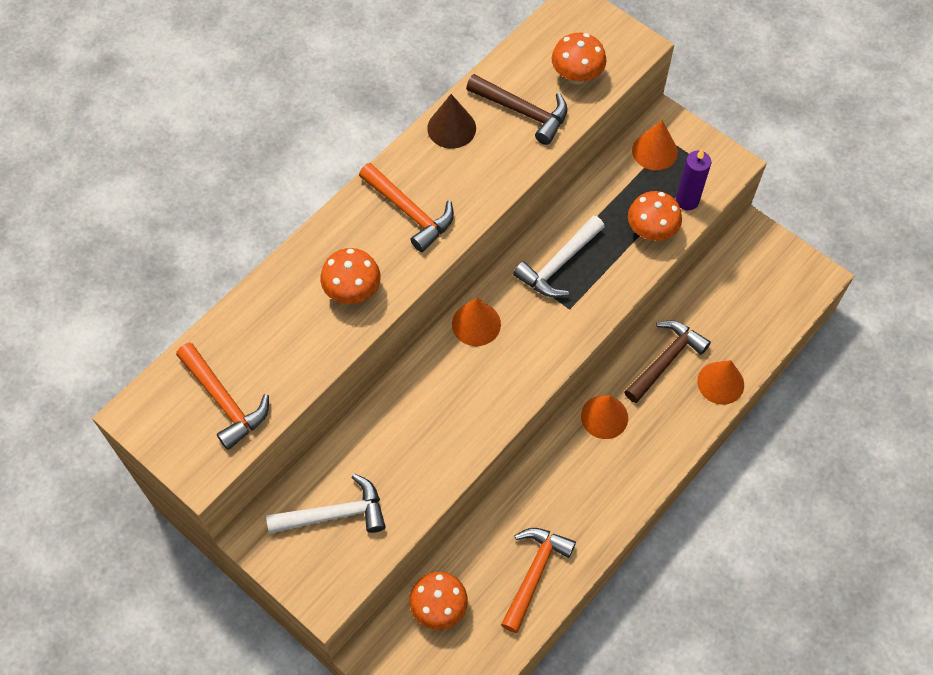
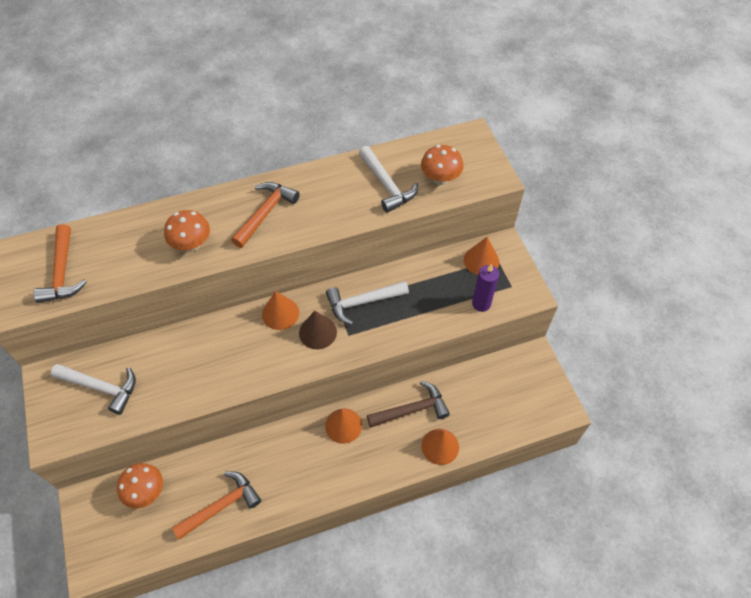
camera: 30 degrees right, 5 degrees down
orange hammer [359,163,454,252] -> orange hammer turned 135 degrees counterclockwise [231,182,300,248]
brown cone [427,94,476,149] -> brown cone moved to [299,311,337,349]
brown hammer [466,74,567,145] -> white hammer [359,146,418,213]
orange mushroom [628,191,682,241] -> none

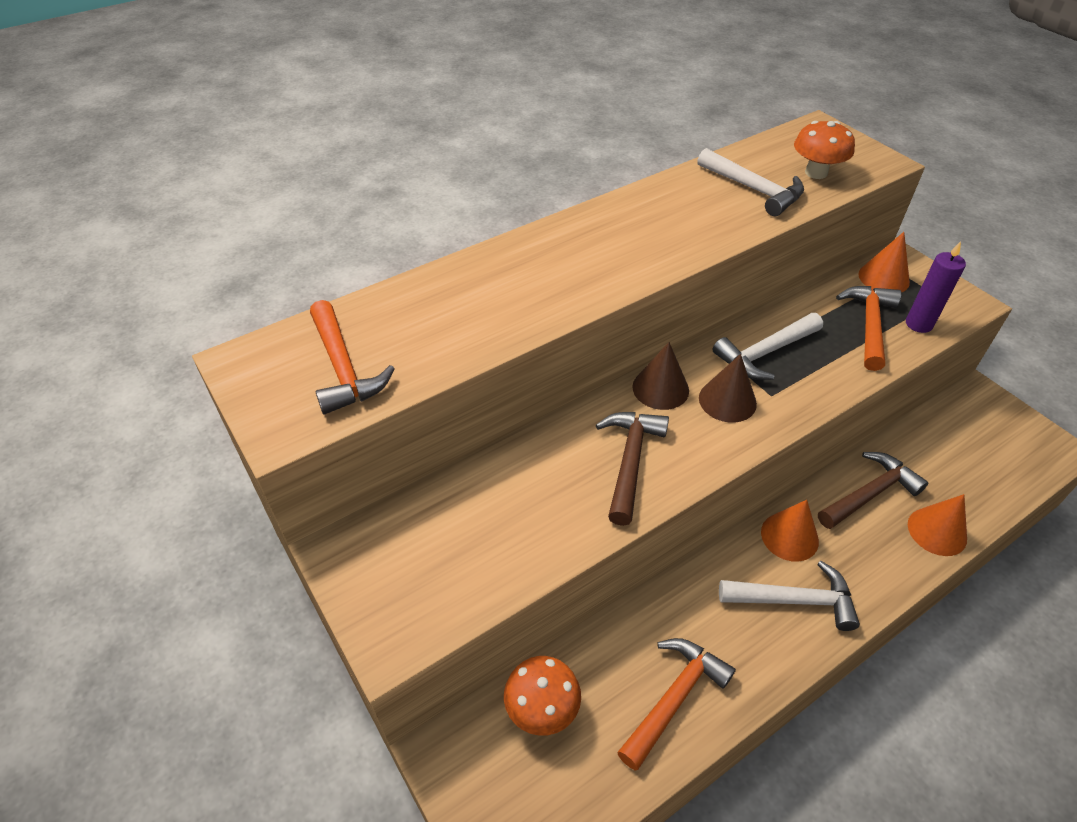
camera: 15 degrees left, 10 degrees down
white hammer [51,364,136,415] -> white hammer moved to [719,561,860,631]
orange mushroom [164,210,210,252] -> none
orange hammer [231,182,300,248] -> orange hammer moved to [836,286,901,371]
orange cone [262,291,299,330] -> brown cone [632,342,689,410]
none -> brown hammer [596,412,669,526]

